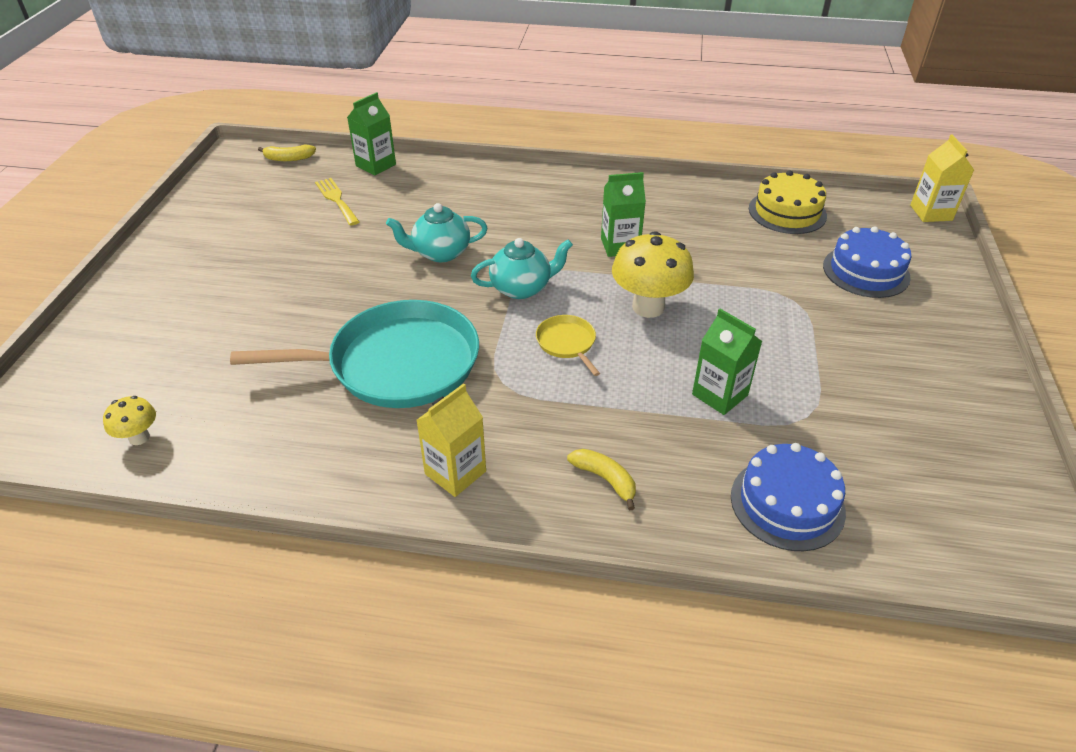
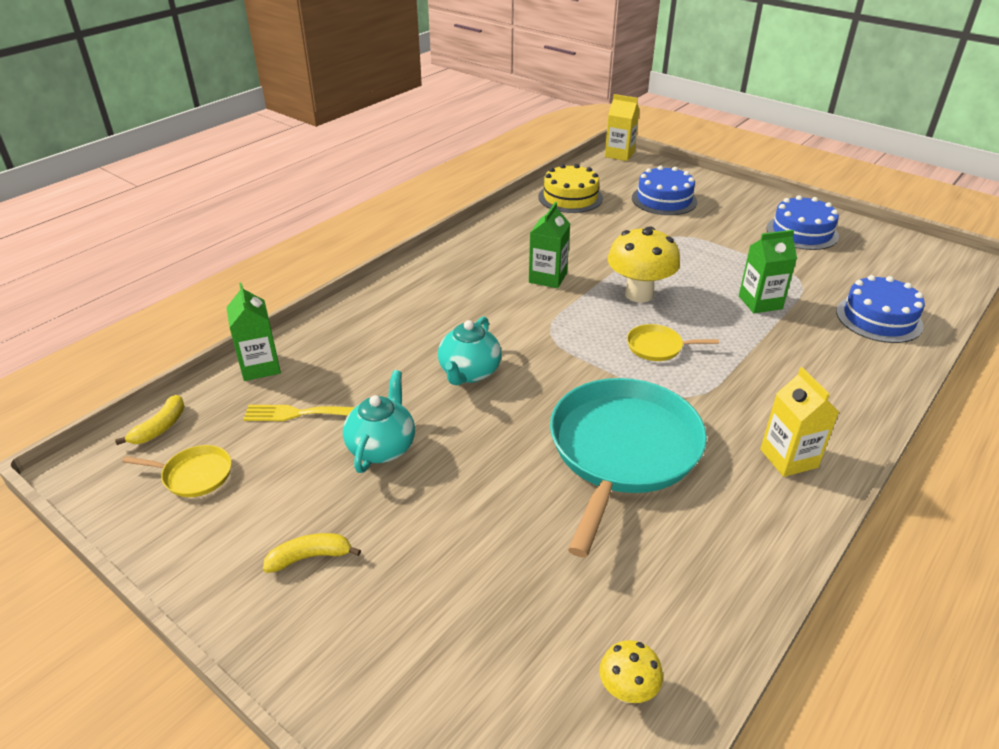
camera: 60 degrees left, 5 degrees down
turquoise teapot [471,238,573,299] -> turquoise teapot moved to [343,370,415,473]
yellow banana [567,449,636,510] -> yellow banana moved to [263,533,361,573]
none -> yellow pan [123,445,232,497]
none -> blue cake [766,195,839,250]

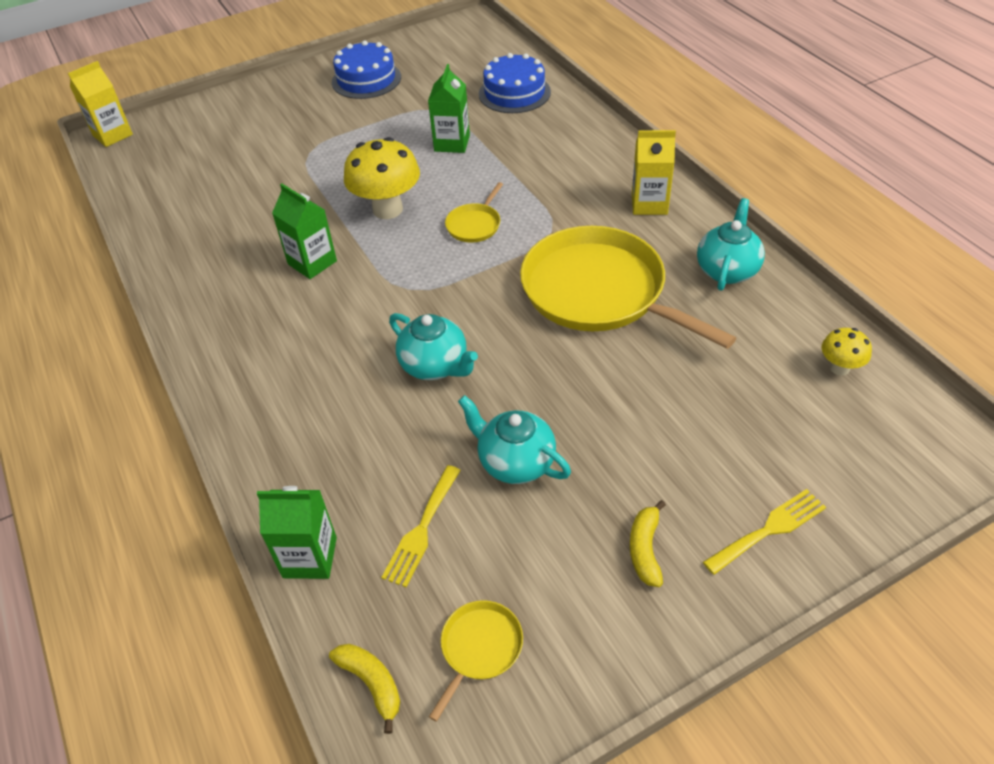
camera: 65 degrees left, 10 degrees up
yellow cake [538,164,603,213] -> none
turquoise pan [550,378,707,557] -> yellow pan [520,226,736,349]
blue cake [632,166,697,215] -> none
none -> turquoise teapot [697,198,765,291]
none -> yellow fork [703,489,826,575]

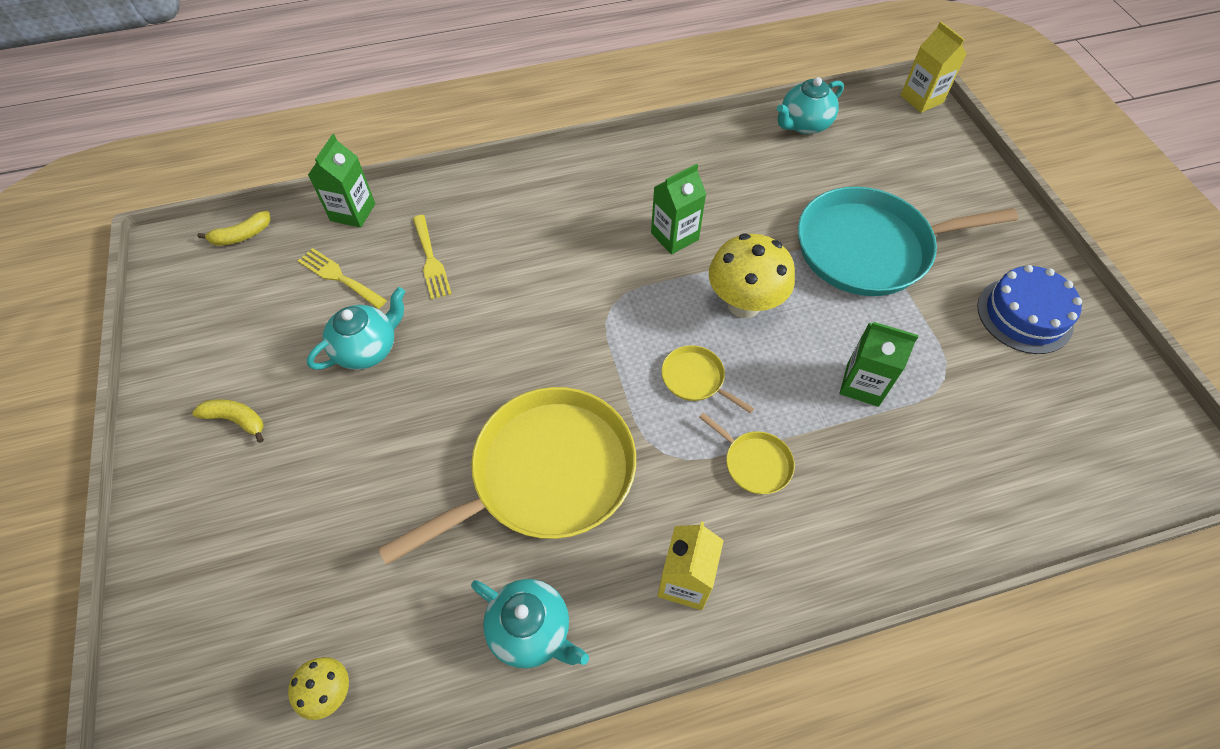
camera: 100 degrees right, 10 degrees up
turquoise teapot [389,313,478,380] -> turquoise teapot moved to [777,77,844,134]
yellow pan [429,600,523,722] -> yellow pan moved to [699,413,795,494]
blue cake [479,53,551,113] -> none
yellow fork [703,489,826,575] -> yellow fork moved to [413,215,452,300]
none -> turquoise pan [798,187,1018,296]

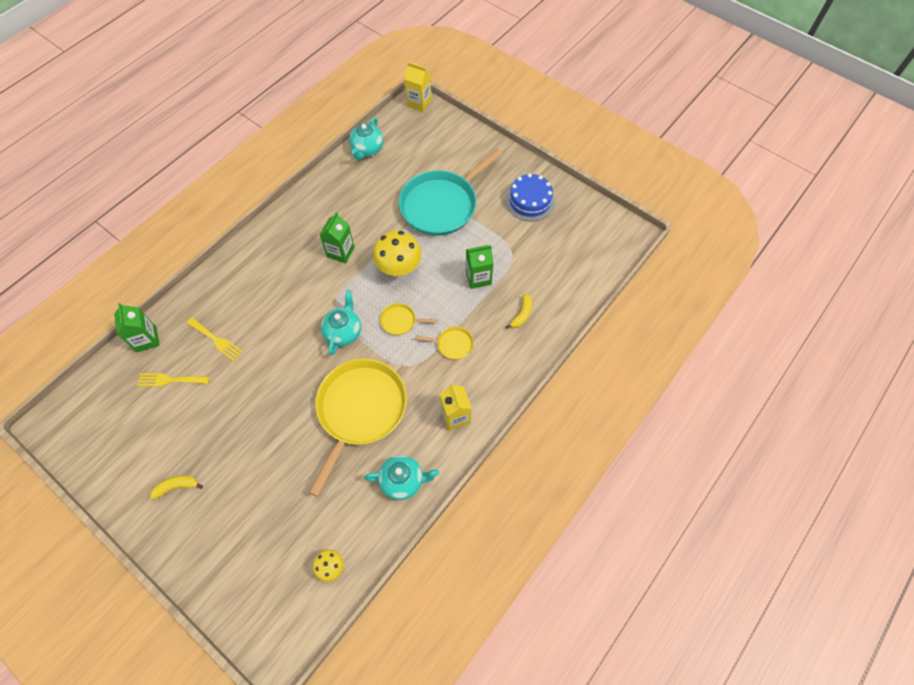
camera: 35 degrees left, 5 degrees up
yellow banana [197,211,271,246] -> yellow banana moved to [505,293,532,329]
turquoise teapot [307,287,405,370] -> turquoise teapot moved to [321,290,361,355]

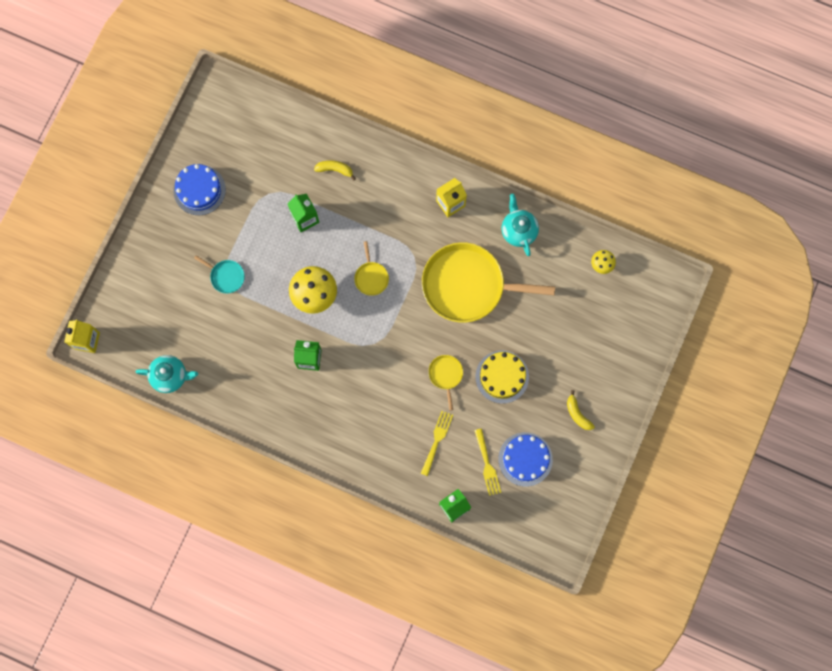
camera: 105 degrees left, 15 degrees up
turquoise teapot [321,290,361,355] -> none
turquoise pan [399,149,502,236] -> turquoise pan [194,255,245,294], size x0.42
yellow pan [415,327,474,360] -> yellow pan moved to [428,355,463,410]
none -> yellow cake [475,351,529,404]
none -> blue cake [498,432,553,486]

